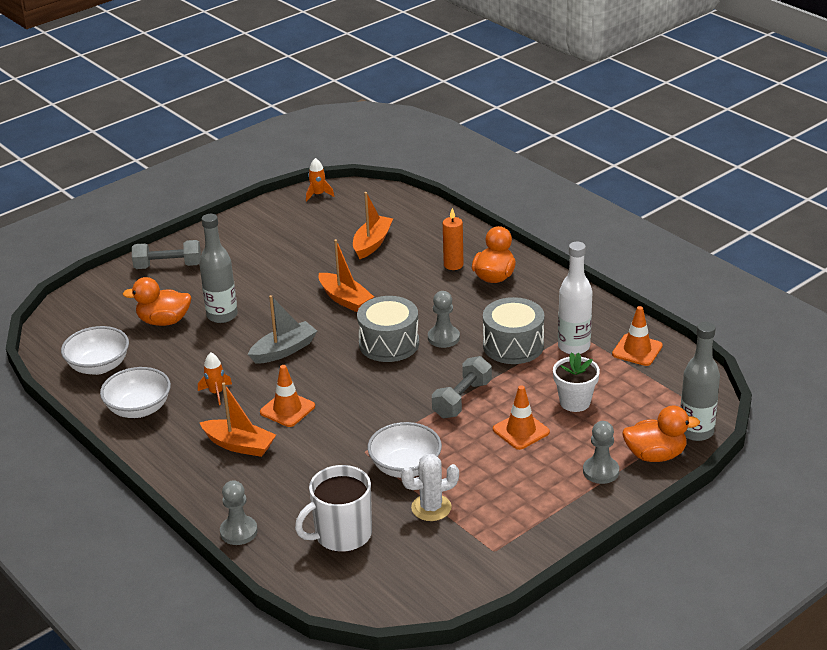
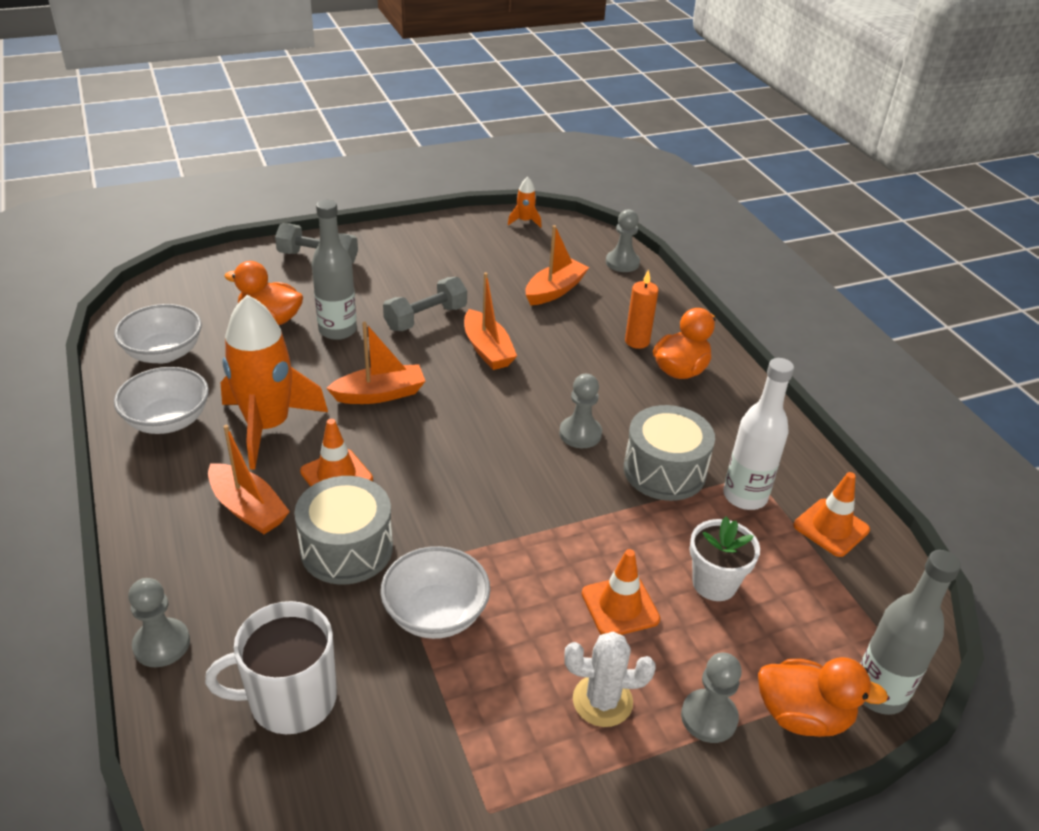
camera: 15 degrees right, 5 degrees up
orange rocket [198,353,232,405] -> orange rocket [220,295,328,470], size x2.40
grey boat [248,295,317,364] -> orange boat [326,322,425,404]
grey drum [357,296,419,362] -> grey drum moved to [294,476,393,585]
white cactus [401,454,459,521] -> white cactus moved to [564,632,656,727]
grey dumbbell [432,356,492,418] -> grey dumbbell moved to [383,277,467,331]
none -> grey pawn [606,209,640,272]

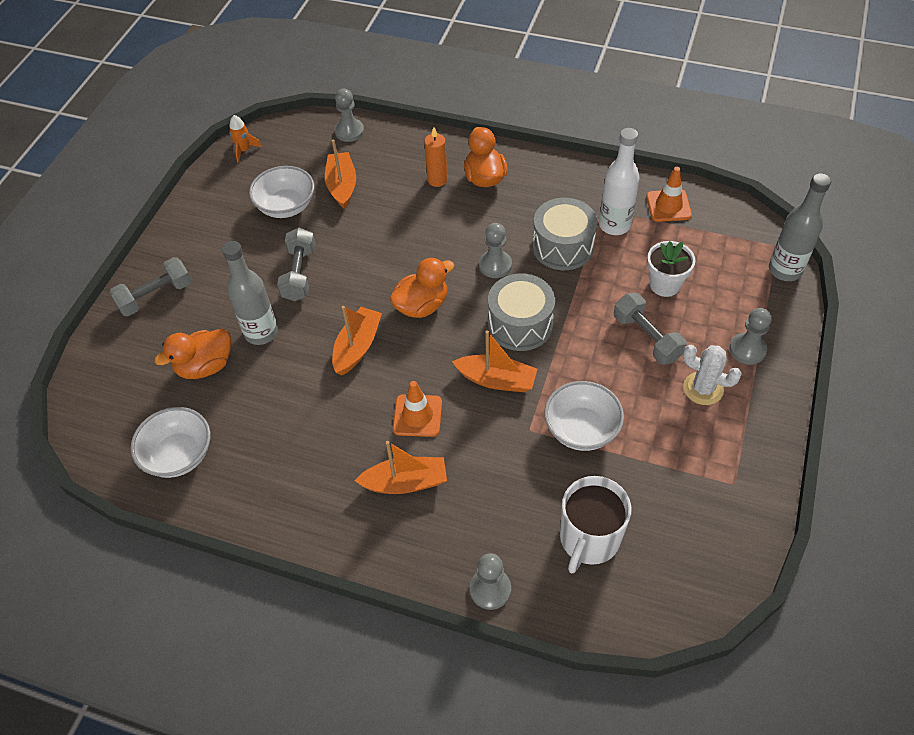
camera: 45 degrees left, 15 degrees up
white bowl [114,367,209,434] -> white bowl moved to [249,166,314,218]
orange rocket [220,295,328,470] -> none
grey drum [294,476,393,585] -> grey drum moved to [488,273,555,351]
orange boat [464,272,517,370] -> orange boat moved to [452,330,537,392]
white cactus [564,632,656,727] -> white cactus turned 75 degrees clockwise [683,345,742,405]
orange traffic cone [582,549,660,635] -> grey dumbbell [614,293,687,365]
orange duck [758,657,888,737] -> orange duck moved to [390,257,455,318]

